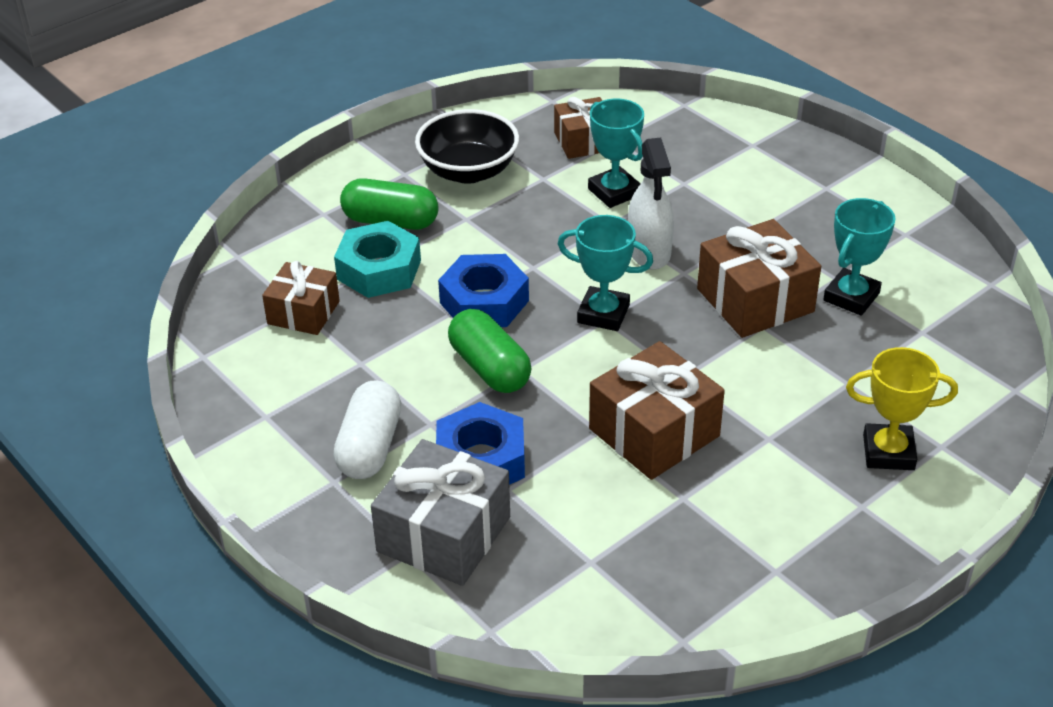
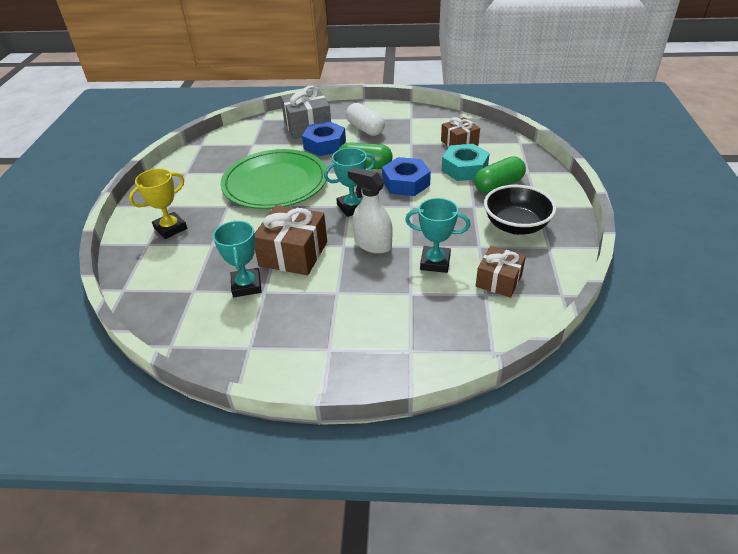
camera: 135 degrees right, 0 degrees up
brown gift [589,341,725,480] -> green plate [220,149,326,209]

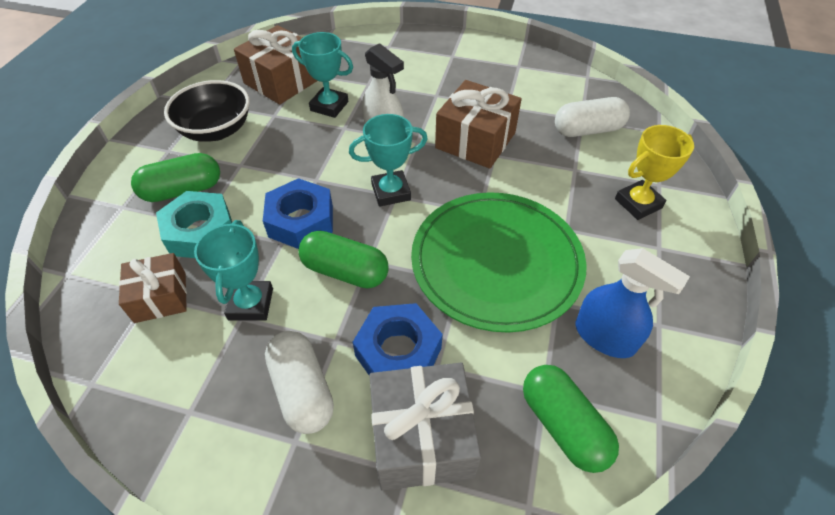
camera: 170 degrees left, 10 degrees up
turquoise trophy [213,221,262,297] -> turquoise trophy moved to [194,220,273,321]
brown gift [476,246,526,298] -> brown gift [234,25,317,105], size x1.56
none -> green capsule [523,365,619,473]
none -> white capsule [555,97,630,137]
none -> blue spray bottle [576,248,690,358]

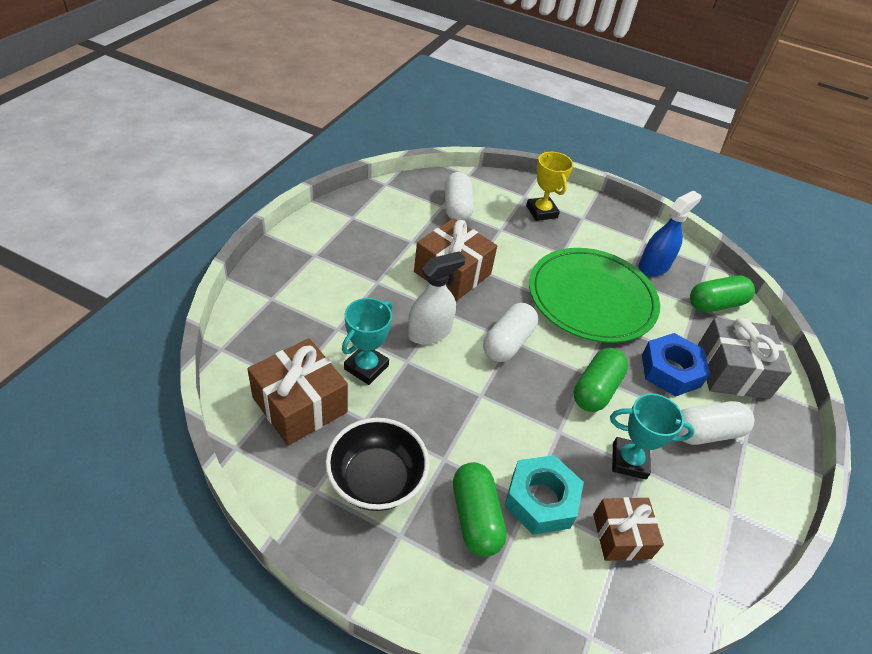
camera: 85 degrees left, 5 degrees down
blue nut [263,178,333,249] -> none
turquoise trophy [349,114,428,207] -> white capsule [483,303,538,362]

